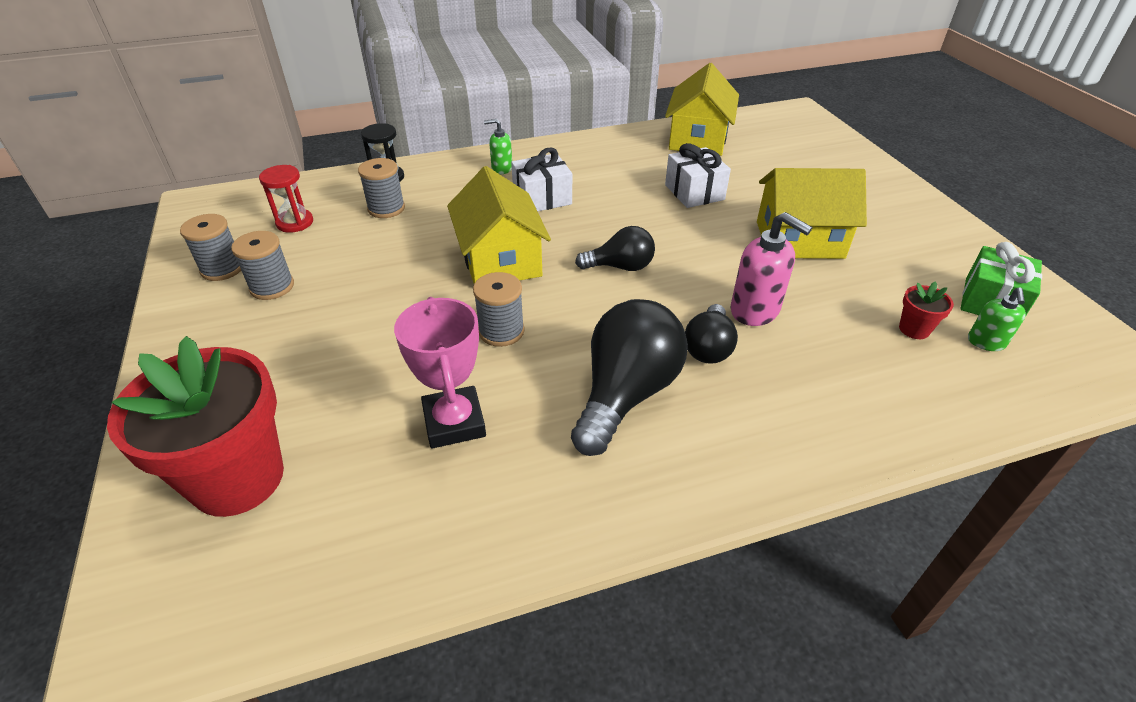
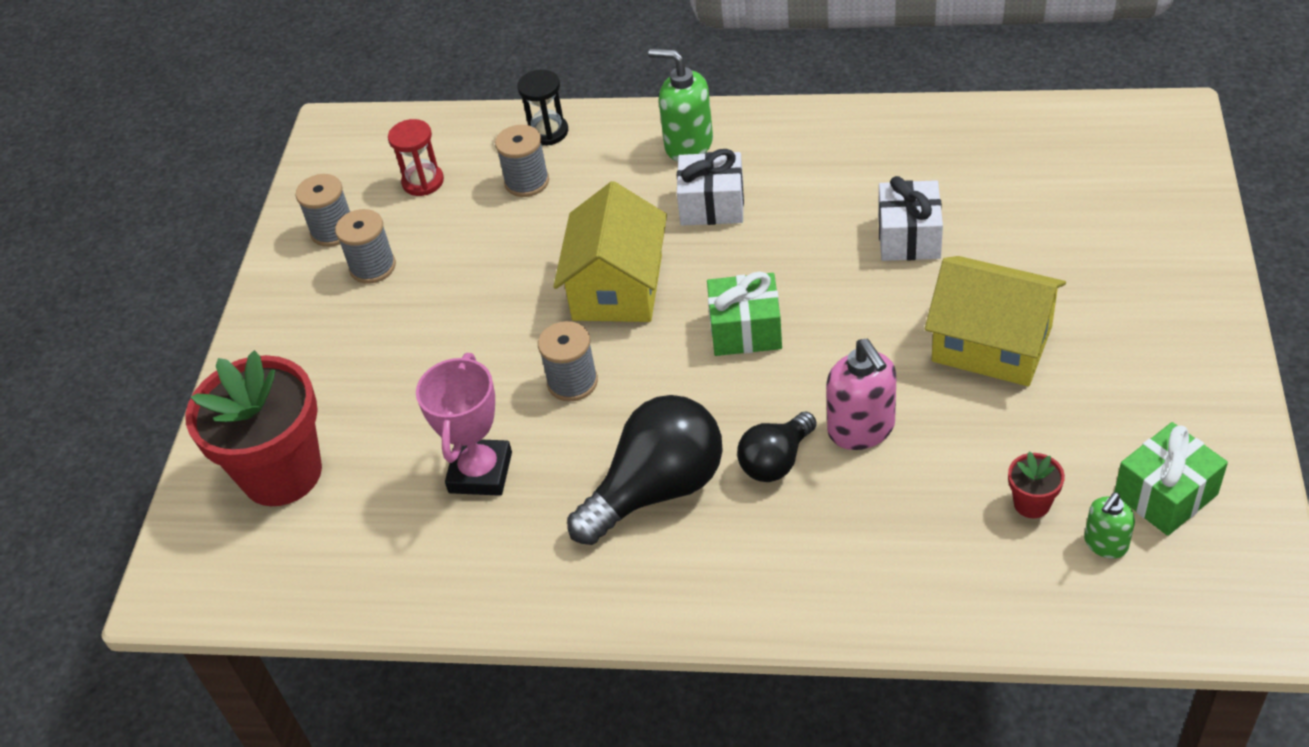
camera: 30 degrees right, 5 degrees up
green soap dispenser [484,119,512,174] -> green soap dispenser [648,49,713,162], size x1.69
black light bulb [575,226,655,271] -> green gift [707,271,782,356]
yellow house [665,63,739,156] -> none

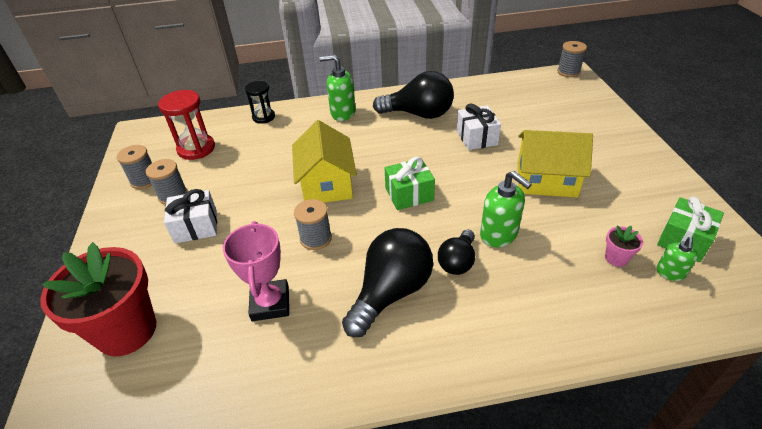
camera: 20 degrees left, 5 degrees down
red hourglass [388,119,444,196] -> red hourglass [158,90,215,160], size x1.52
grey spool [495,125,549,197] -> grey spool moved to [557,41,587,77]
white gift [677,149,744,226] -> white gift moved to [164,189,217,244]
pink soap dispenser [826,339,897,450] -> green soap dispenser [480,171,532,247]
red flower pot [1008,451,1065,518] -> pink flower pot [605,225,643,267]
none -> black light bulb [373,71,454,119]

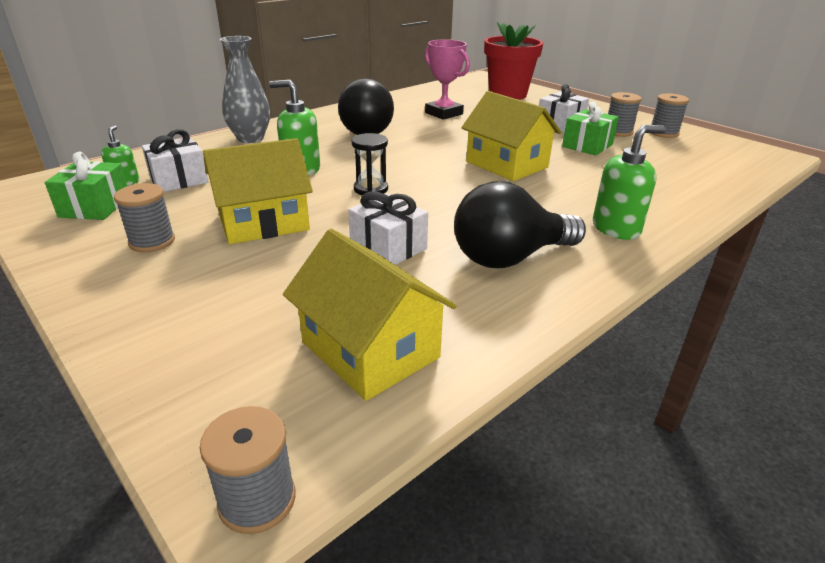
camera: 145 degrees right, 10 degrees down
red hourglass [158,90,215,160] -> none
black hourglass [245,81,275,124] -> black hourglass moved to [352,133,388,195]
grey spool [294,199,332,250] -> grey spool moved to [114,183,175,252]
green gift [385,156,435,210] -> green gift moved to [562,102,619,156]
black light bulb [438,229,475,275] -> none
pink flower pot [605,225,643,267] -> white gift [142,129,208,192]
none -> grey vase [220,36,270,143]
none -> yellow house [283,229,457,401]

